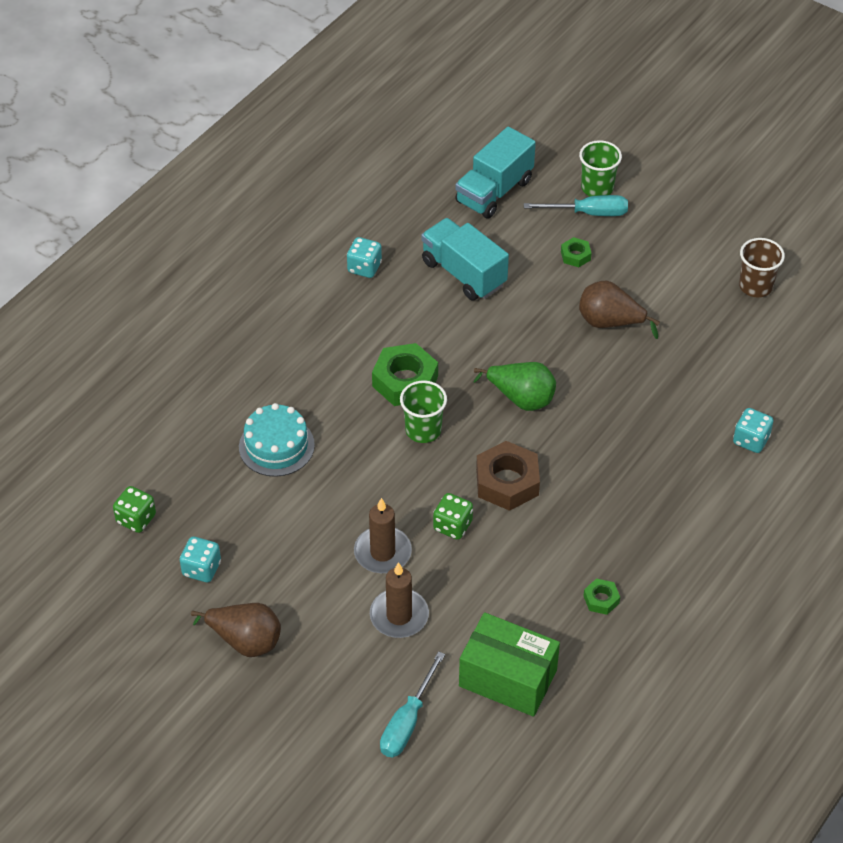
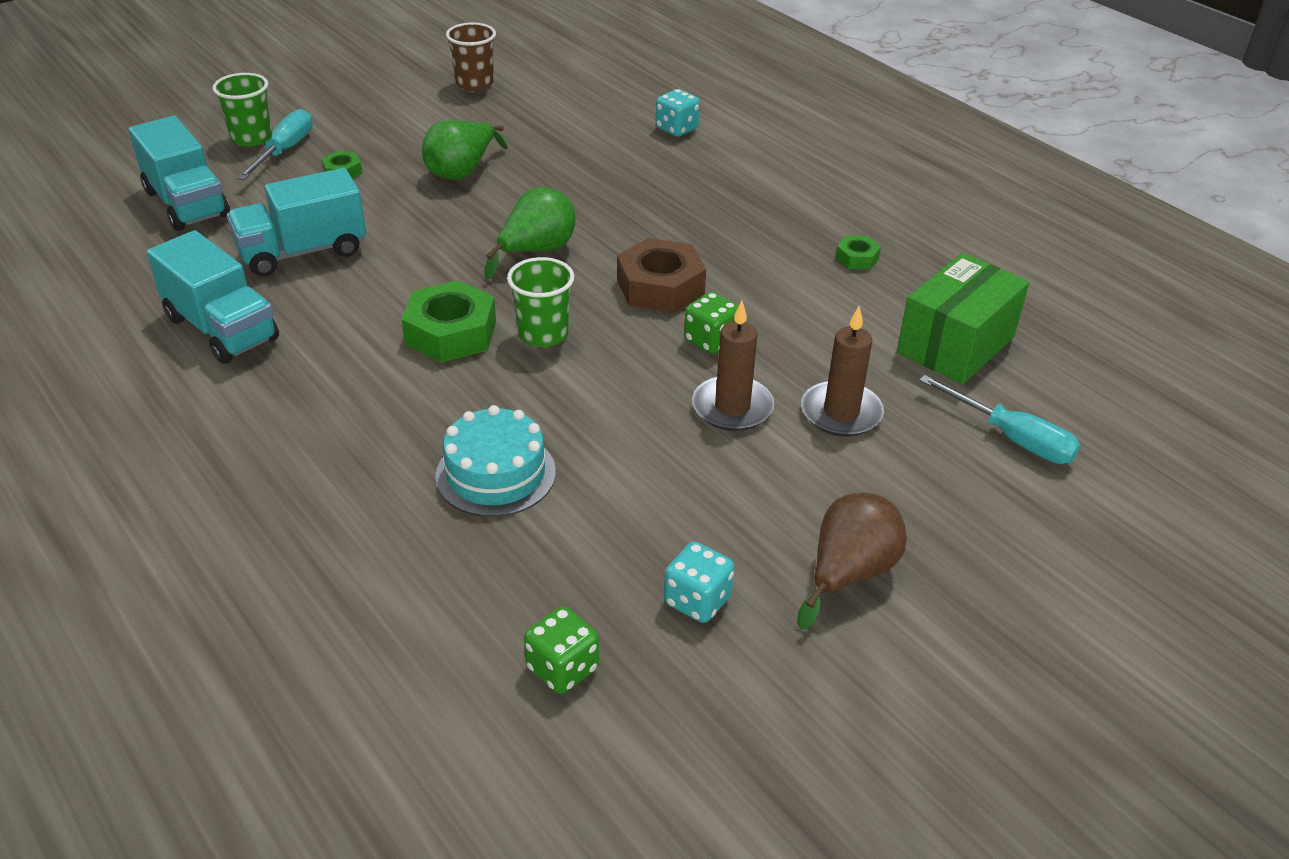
camera: 75 degrees left, 10 degrees down
turquoise dice [347,237,382,278] -> turquoise truck [147,230,279,364]
brown pear [579,281,660,339] -> green pear [422,120,508,180]

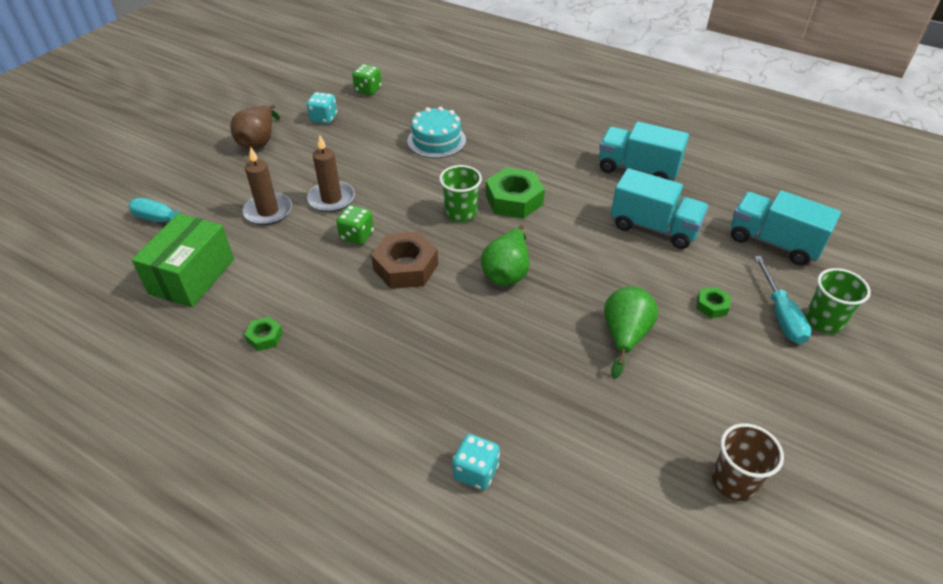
camera: 160 degrees right, 5 degrees up
turquoise truck [227,168,366,277] -> turquoise truck turned 75 degrees clockwise [611,168,709,249]

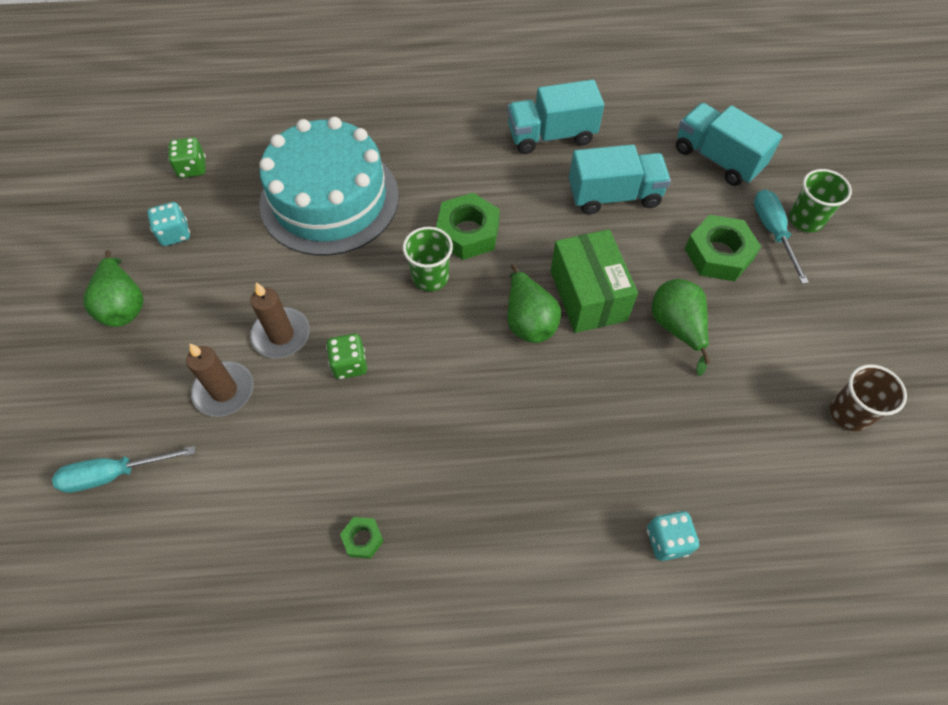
camera: 35 degrees left, 15 degrees up
green box [132,213,234,307] -> green box moved to [551,229,638,333]
brown pear [230,105,280,149] -> green pear [83,251,144,327]
brown nut [371,232,438,289] -> none
turquoise cake [407,107,466,158] -> turquoise cake [259,117,399,256], size x1.93
green nut [696,287,731,318] -> green nut [685,215,761,281], size x2.00
turquoise truck [731,190,841,265] -> turquoise truck turned 45 degrees clockwise [676,103,782,186]
turquoise screwdriver [754,256,811,344] -> turquoise screwdriver turned 150 degrees counterclockwise [754,189,809,284]

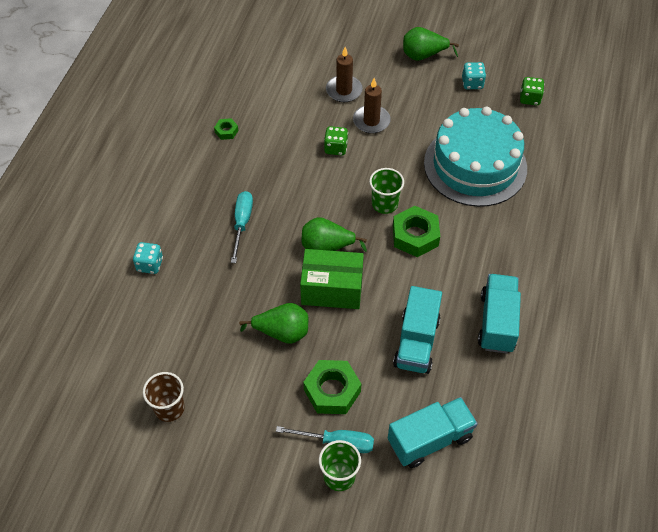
camera: 110 degrees right, 5 degrees down
turquoise screwdriver [52,446,195,493] -> turquoise screwdriver moved to [231,191,253,263]

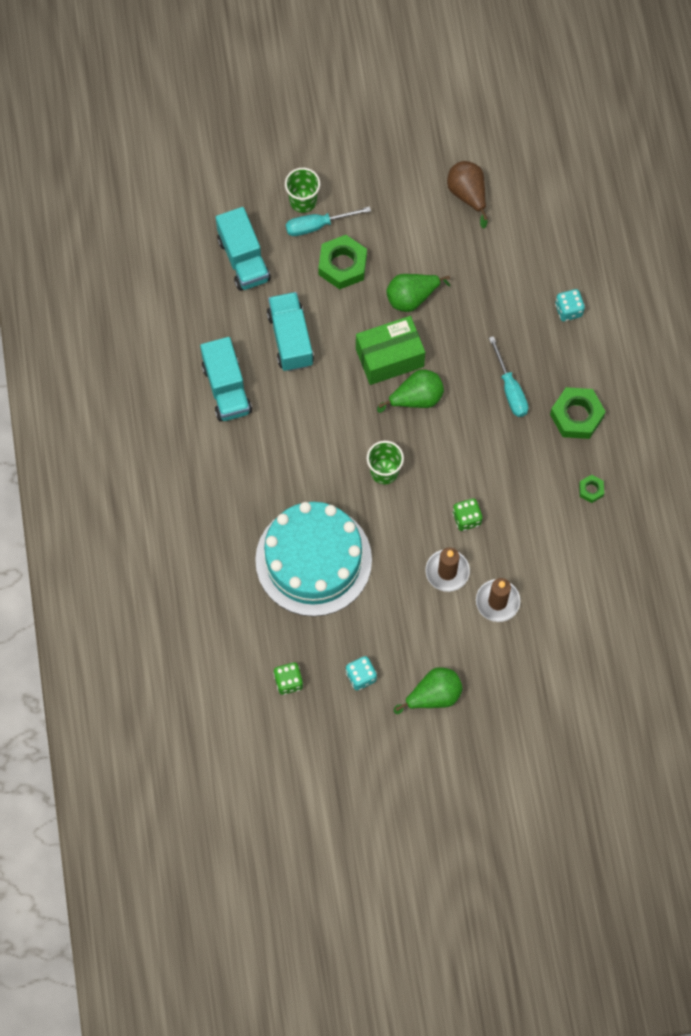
camera: 155 degrees right, 15 degrees up
brown cup [143,372,185,422] -> brown pear [447,161,488,228]
turquoise truck [388,397,477,468] -> turquoise truck turned 60 degrees counterclockwise [216,207,271,291]
green nut [393,206,440,257] -> green nut moved to [550,387,606,439]

